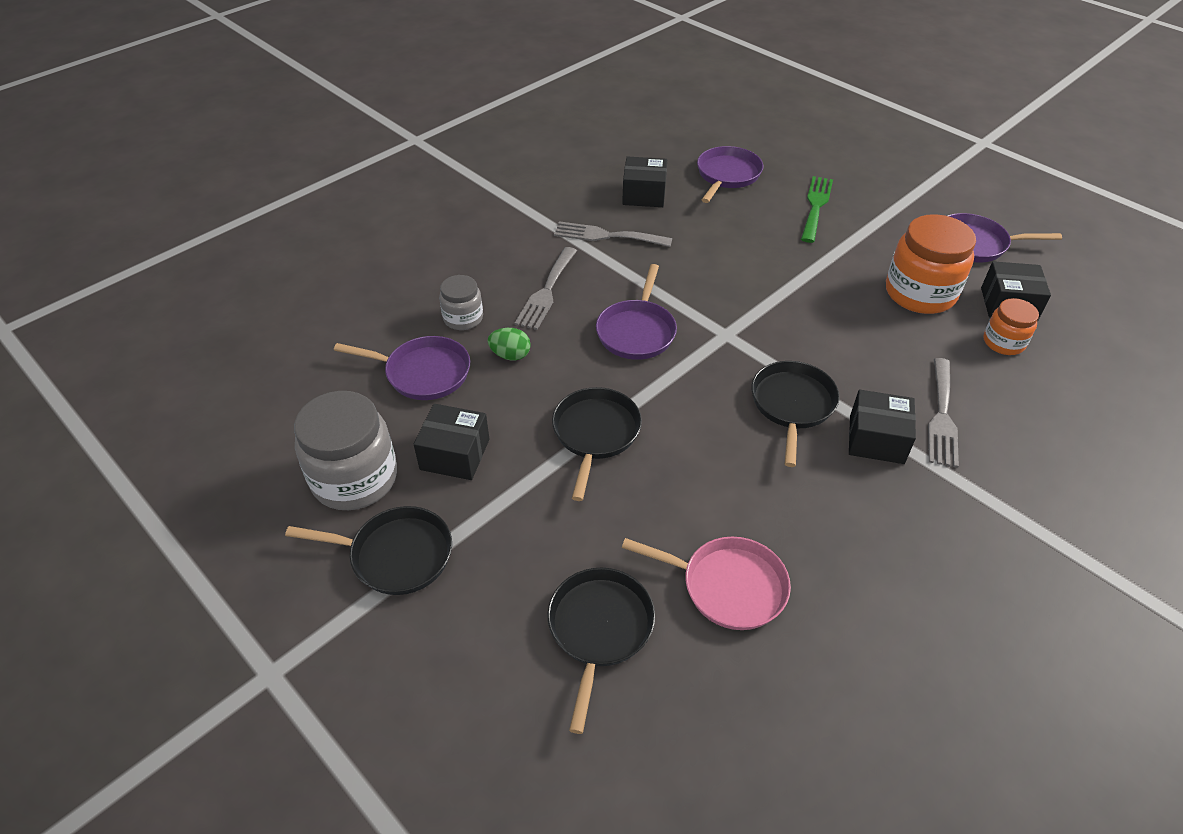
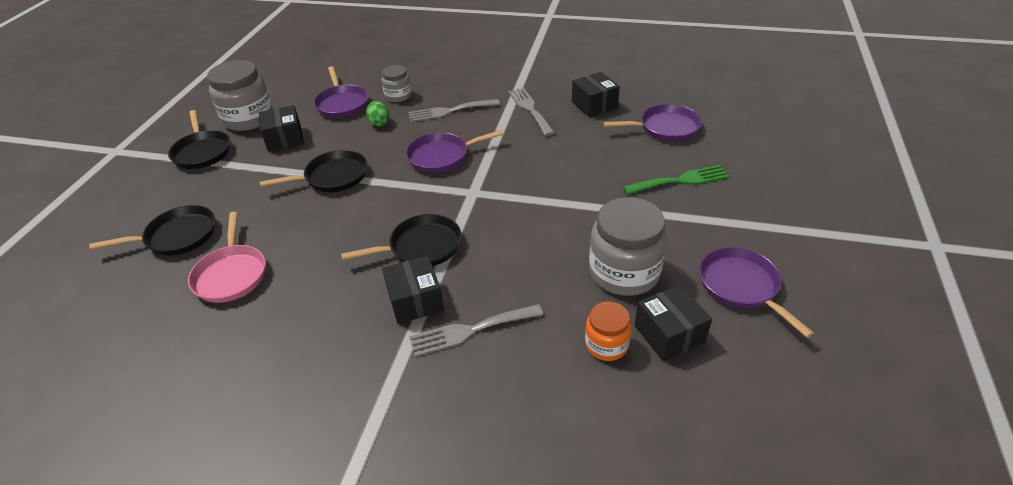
camera: 60 degrees right, 5 degrees down
orange jar [886,214,976,314] -> grey jar [589,197,667,296]

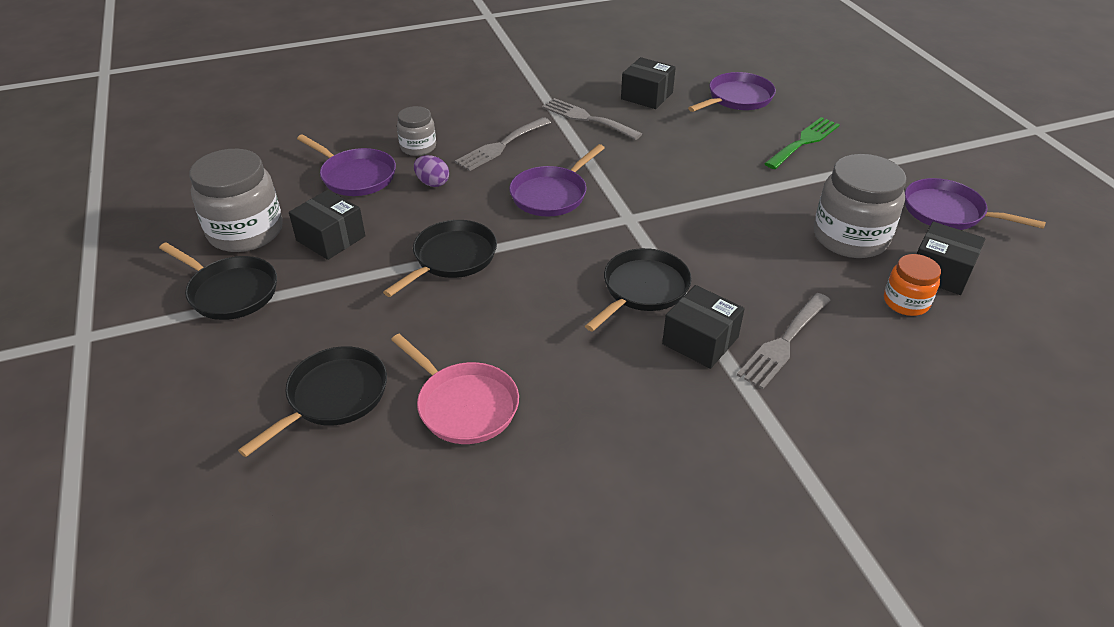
camera: 35 degrees left, 0 degrees up
green egg [366,101,389,126] -> purple egg [414,155,449,187]

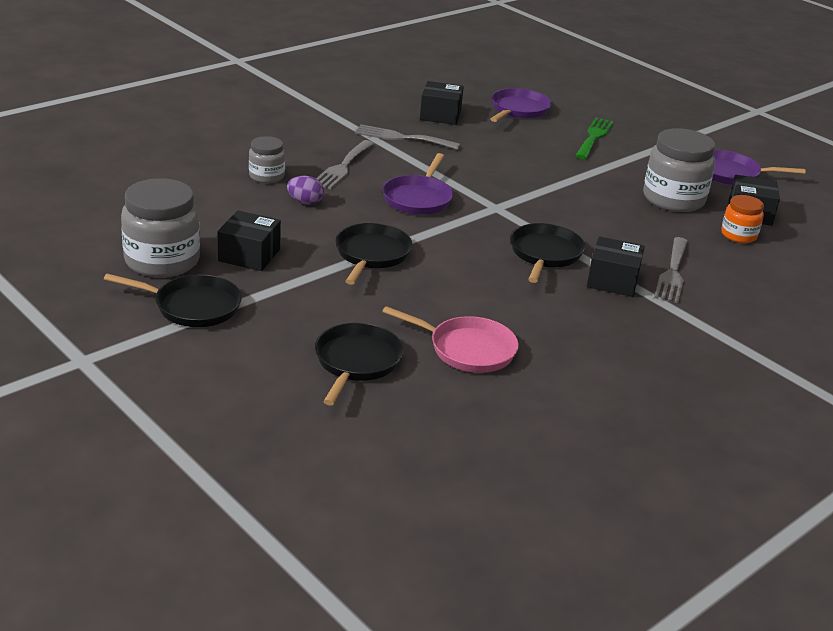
camera: 25 degrees left, 10 degrees down
purple pan [297,134,396,196] -> none

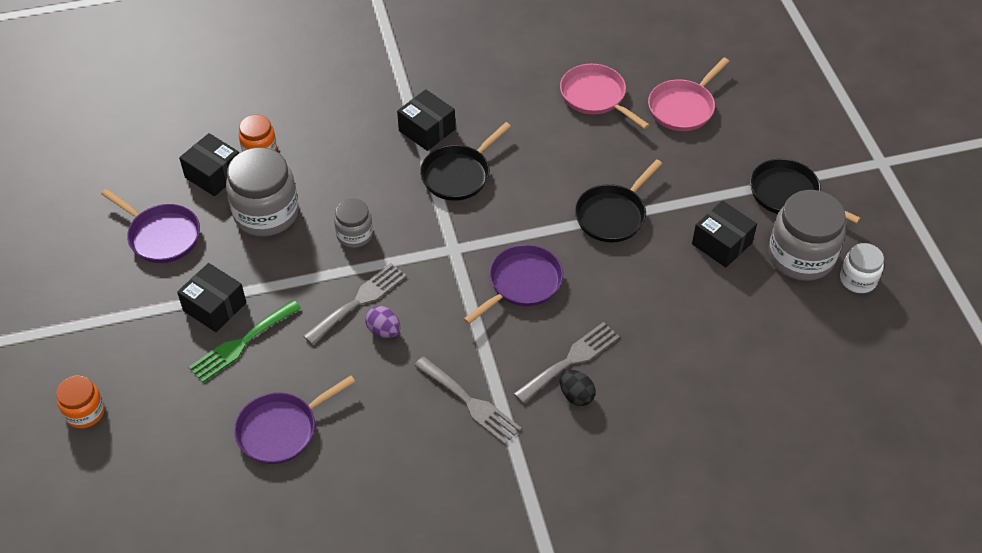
camera: 150 degrees left, 20 degrees up
grey jar [249,136,285,183] -> grey jar moved to [334,199,373,248]
purple egg [287,176,324,205] -> purple egg moved to [365,306,400,338]
black pan [315,323,404,405] -> pink pan [648,58,730,131]
black box [420,81,464,125] -> black box moved to [177,263,246,332]
grey fork [654,237,688,303] -> grey fork moved to [303,263,407,344]
none -> orange jar [56,375,105,428]
none -> black egg [560,370,596,406]
none -> white jar [840,243,884,293]

